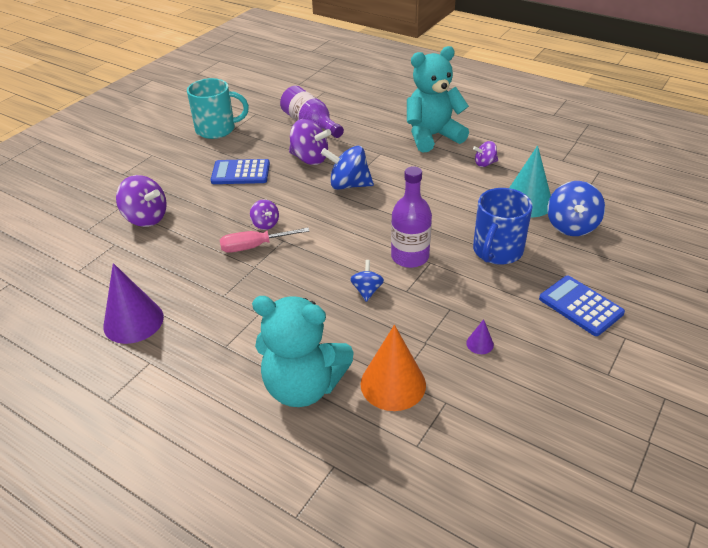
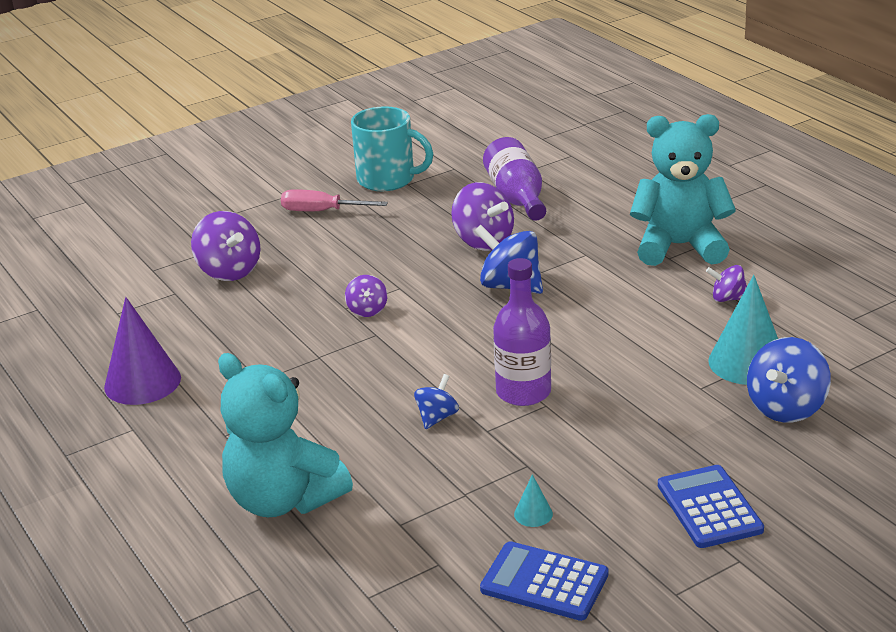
camera: 25 degrees right, 10 degrees down
blue calculator [211,159,270,184] -> blue calculator moved to [480,541,608,621]
pink screwdriver [220,228,309,253] -> pink screwdriver moved to [281,189,388,211]
orange cone [361,325,426,411] -> none
purple cone [466,319,494,354] -> turquoise cone [514,474,553,527]
blue mug [473,188,532,265] -> none

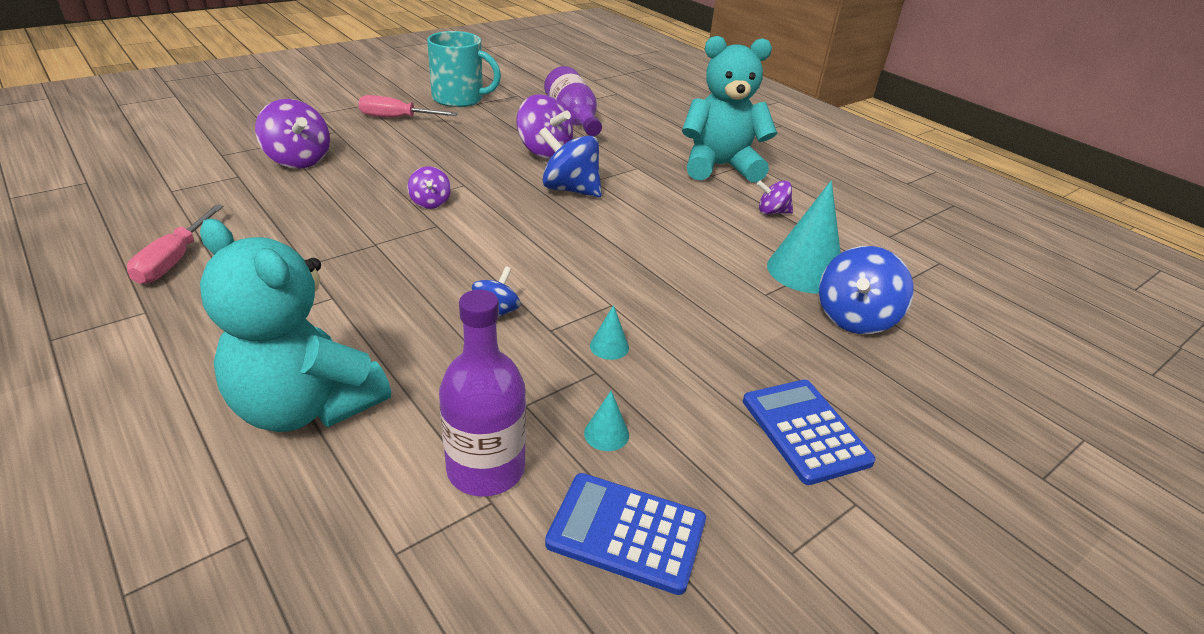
camera: 10 degrees left, 5 degrees up
purple cone [104,297,181,405] -> pink screwdriver [127,205,224,284]
purple bottle [493,258,551,406] -> purple bottle moved to [439,290,526,497]
none -> turquoise cone [590,305,629,360]

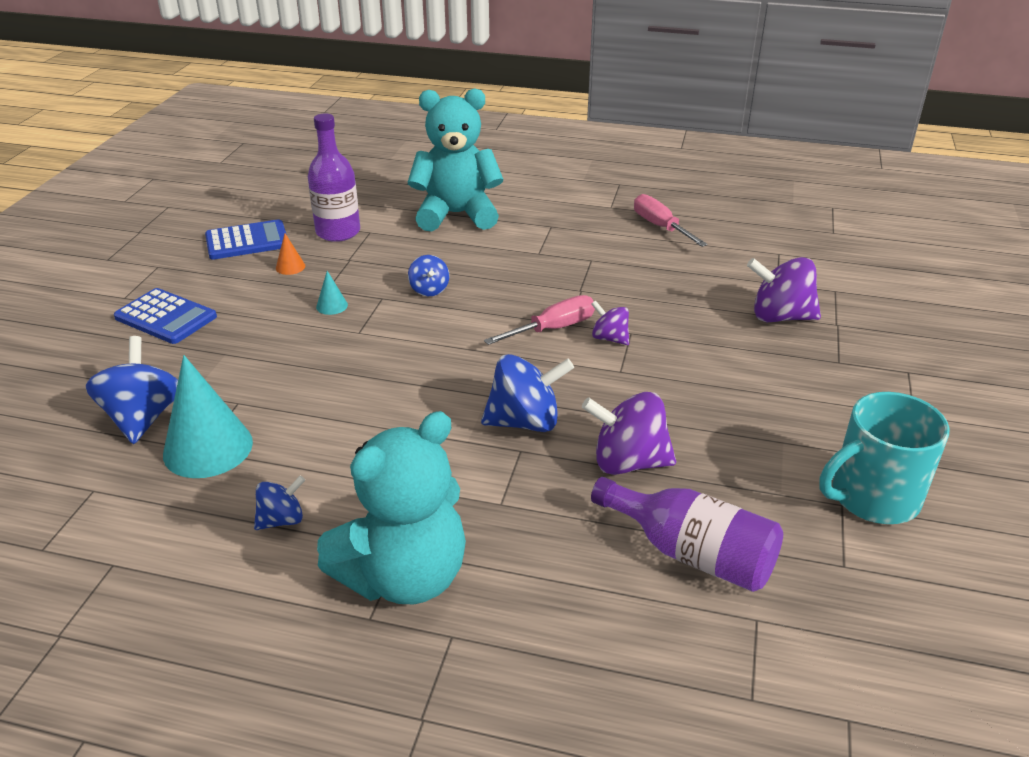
camera: 145 degrees right, 0 degrees up
pink screwdriver [358,95,458,118] -> pink screwdriver moved to [484,295,595,345]
turquoise cone [584,390,629,451] -> orange cone [276,234,305,275]
purple spinning top [757,180,793,214] -> blue spinning top [254,476,305,530]

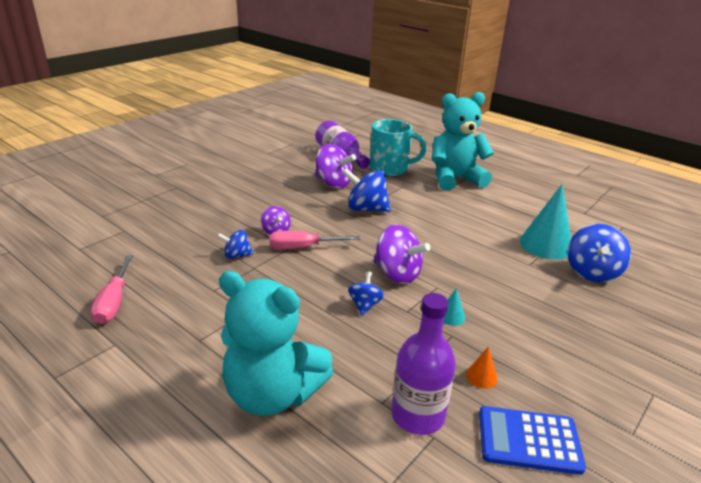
camera: 155 degrees left, 5 degrees down
blue calculator [114,288,217,344] -> none
blue spinning top [254,476,305,530] -> blue spinning top moved to [217,230,253,259]
purple spinning top [747,257,821,322] -> purple spinning top moved to [373,225,431,284]
turquoise mug [819,392,950,524] -> turquoise mug moved to [370,119,427,176]

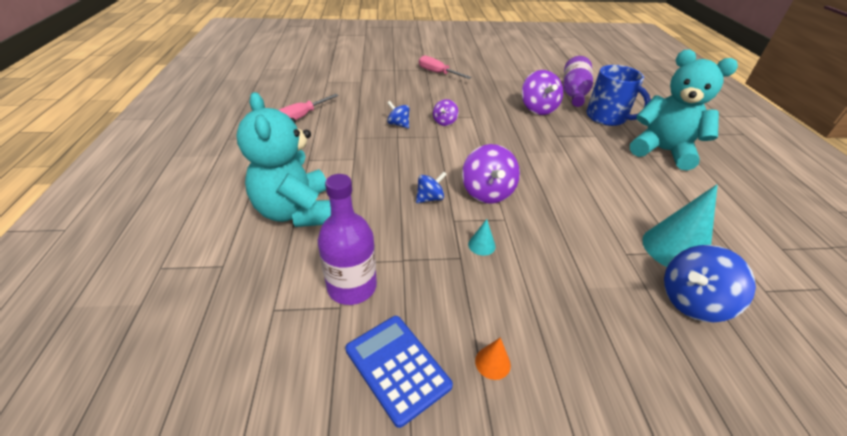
camera: 45 degrees right, 10 degrees up
pink screwdriver [269,231,360,249] -> pink screwdriver moved to [419,56,471,79]
blue spinning top [342,168,391,212] -> none
turquoise mug [370,119,427,176] -> blue mug [586,65,651,126]
orange cone [466,346,497,389] -> orange cone moved to [475,338,511,380]

